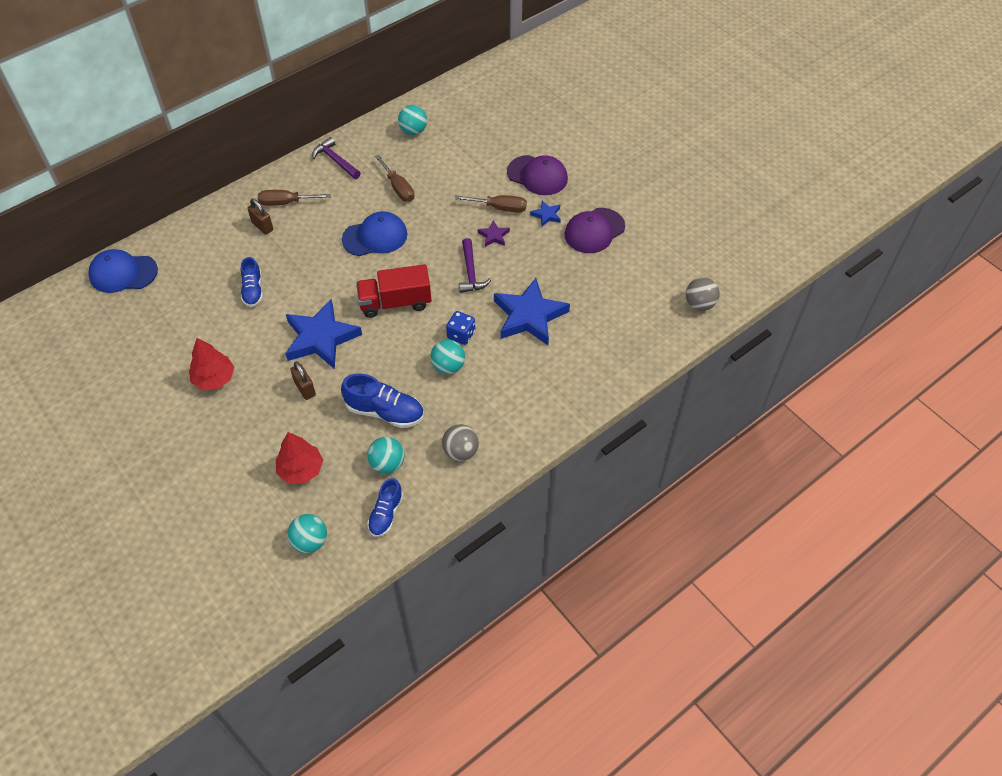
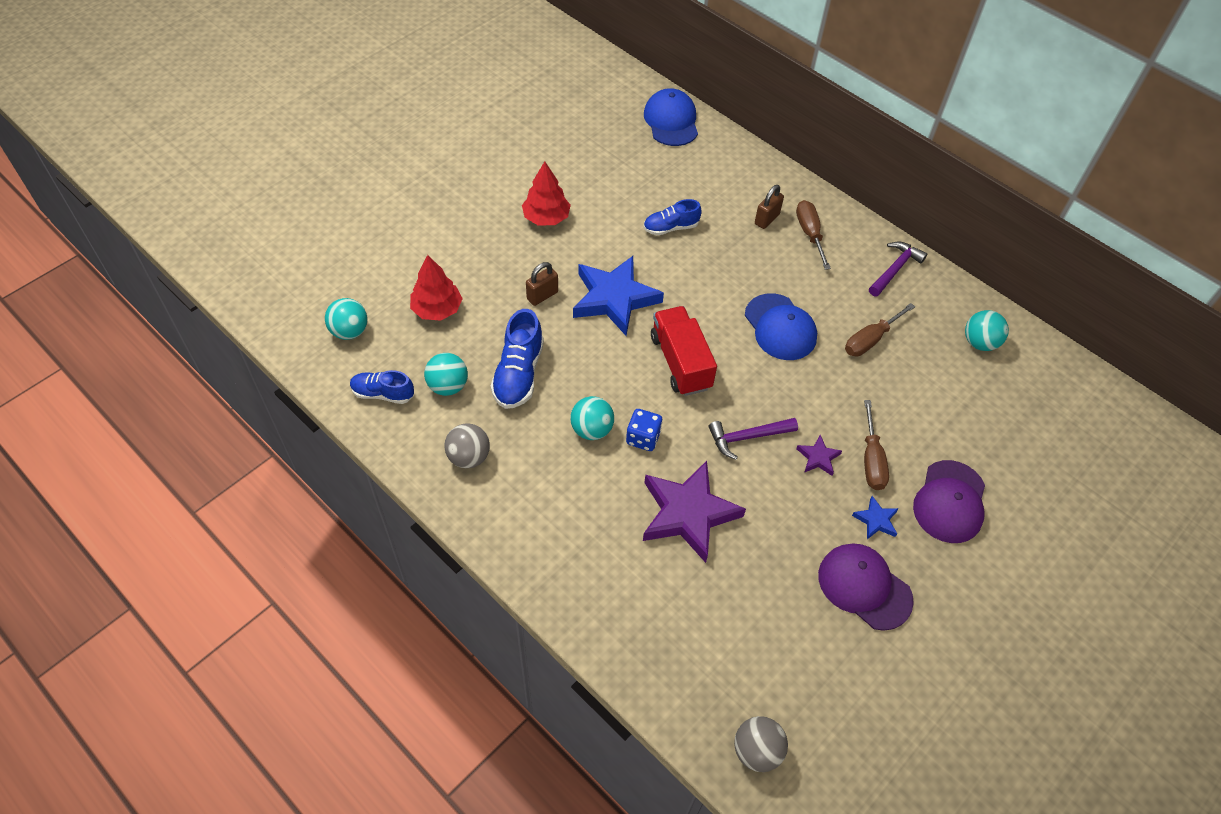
camera: 80 degrees right, 0 degrees up
blue star [494,278,570,345] -> purple star [643,461,746,563]

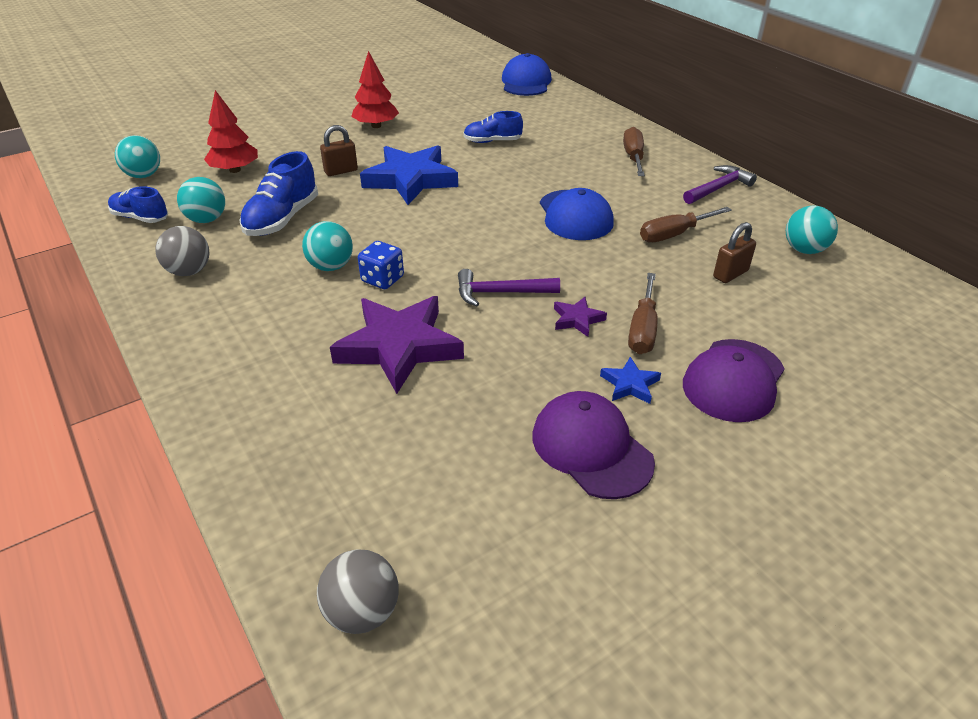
camera: 15 degrees right, 15 degrees down
red truck [651,306,717,396] -> none
brown padlock [755,185,784,229] -> brown padlock moved to [713,222,756,283]

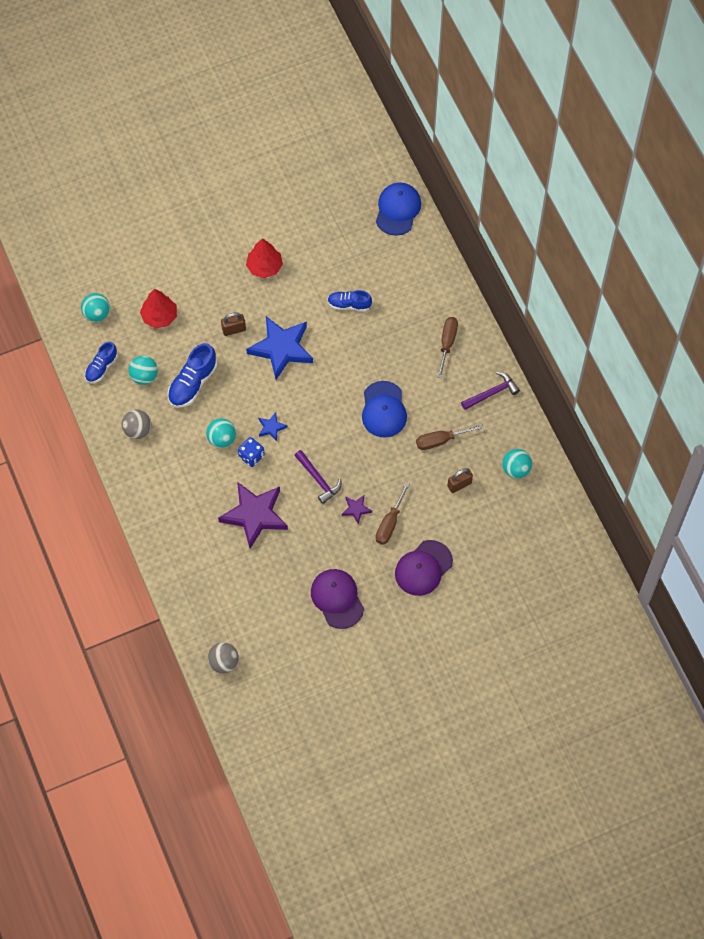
camera: 10 degrees right, 25 degrees up
blue shoe [108,186,168,223] -> blue shoe turned 90 degrees counterclockwise [85,342,118,383]
purple hammer [458,269,560,306] -> purple hammer turned 135 degrees counterclockwise [294,450,341,504]
blue star [600,357,661,404] -> blue star moved to [259,413,287,441]

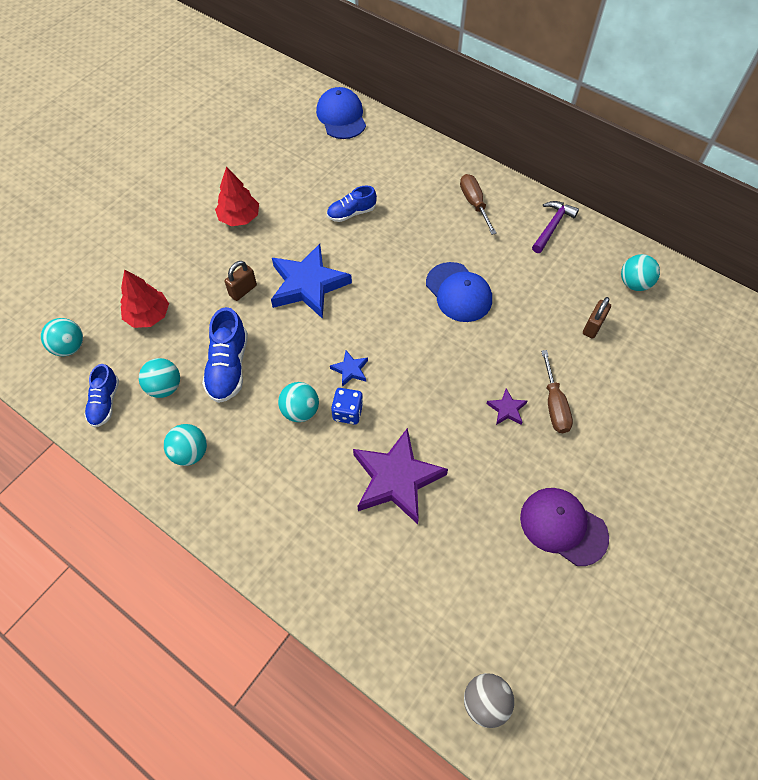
camera: 30 degrees left, 5 degrees down
grey ball [122,410,151,439] -> turquoise ball [164,424,207,466]
purple hammer [294,450,341,504] -> none
purple cap [395,540,453,596] -> none
brown screwdriver [416,424,483,450] -> none

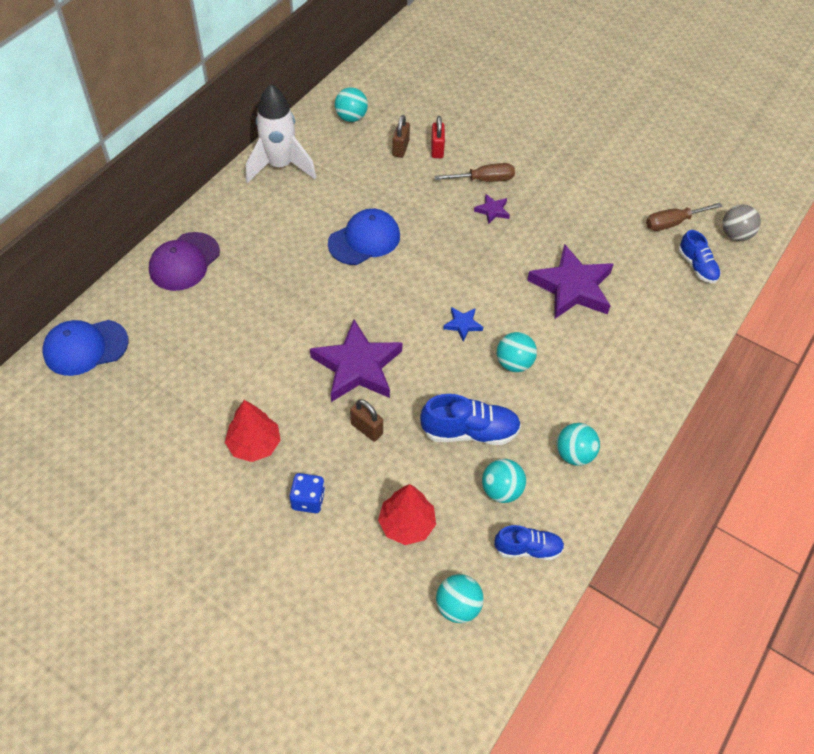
camera: 95 degrees left, 5 degrees down
blue star [271,244,352,319] -> purple star [310,320,403,402]
blue shoe [327,185,377,222] -> blue shoe moved to [679,230,721,283]
blue dice [331,388,363,425] -> blue dice moved to [289,473,325,513]
brown screwdriver [460,174,497,235] -> brown screwdriver moved to [646,202,722,231]
purple cap [520,488,609,566] -> purple cap moved to [149,232,220,291]
purple hammer [532,201,579,253] -> white rocket [246,84,316,183]
brown padlock [583,297,611,339] -> brown padlock turned 75 degrees clockwise [392,115,410,158]
none -> red padlock [431,116,445,158]

